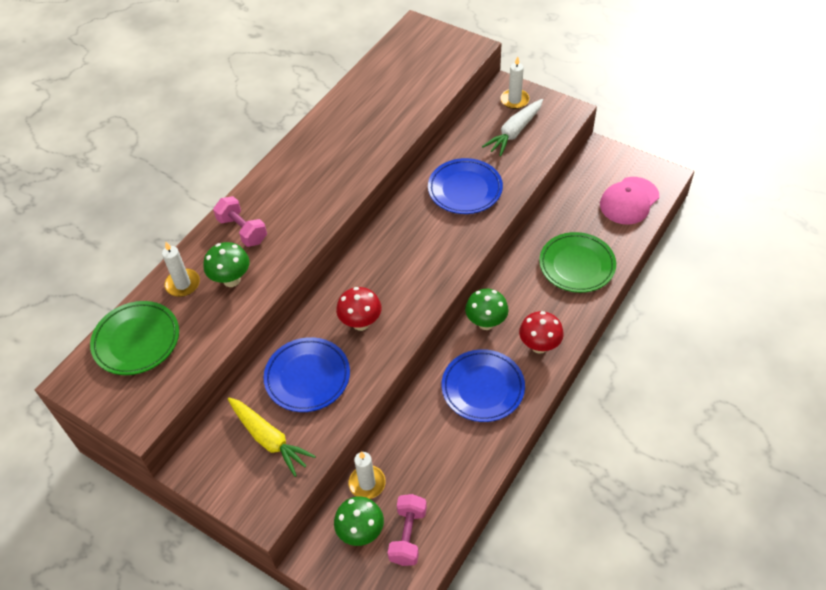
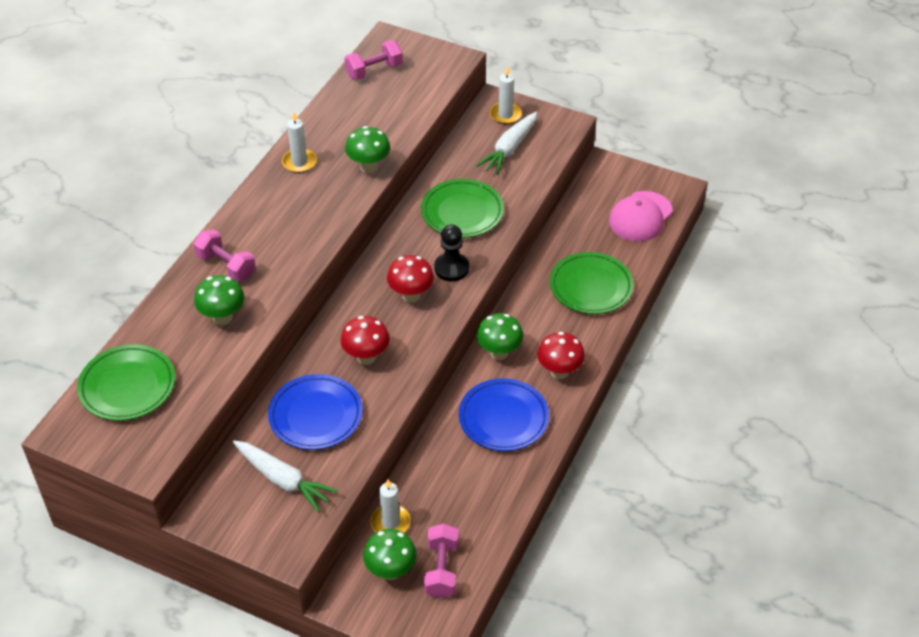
camera: 10 degrees left, 5 degrees down
white candle [162,242,200,297] -> white candle moved to [282,112,317,173]
yellow carrot [228,397,316,477] -> white carrot [233,440,338,512]
blue plate [428,158,503,214] -> green plate [421,179,504,238]
none -> pink dumbbell [344,40,403,80]
none -> green mushroom [345,126,390,173]
none -> red mushroom [387,255,434,302]
none -> black pawn [434,224,469,282]

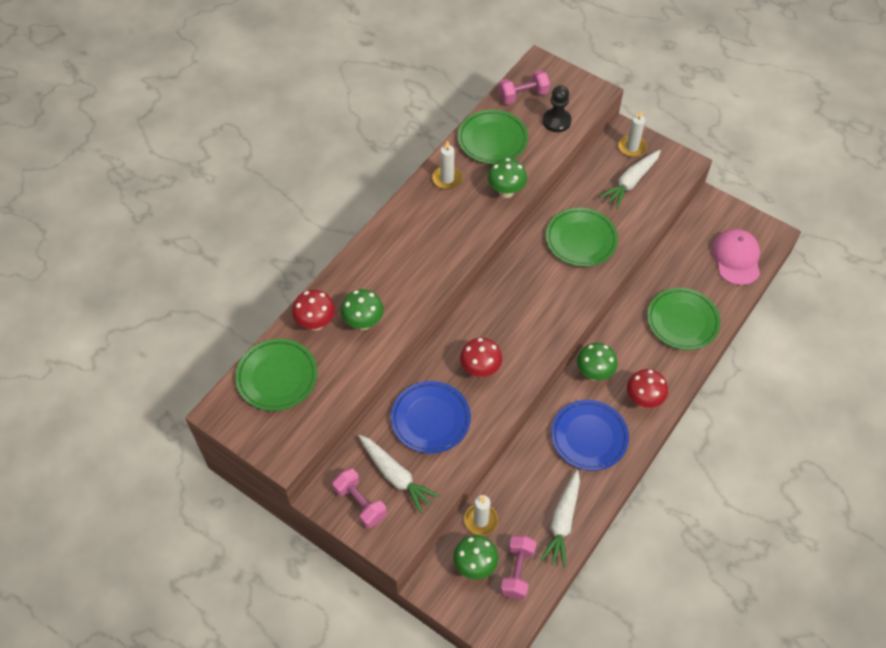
camera: 10 degrees right, 10 degrees up
pink dumbbell [194,229,256,282] -> pink dumbbell moved to [332,468,387,528]
red mushroom [387,255,434,302] -> red mushroom moved to [292,290,335,331]
black pawn [434,224,469,282] -> black pawn moved to [543,85,572,132]
pink cap [609,191,673,241] -> pink cap turned 135 degrees clockwise [712,229,760,285]
none -> green plate [458,110,528,164]
none -> white carrot [540,470,580,568]

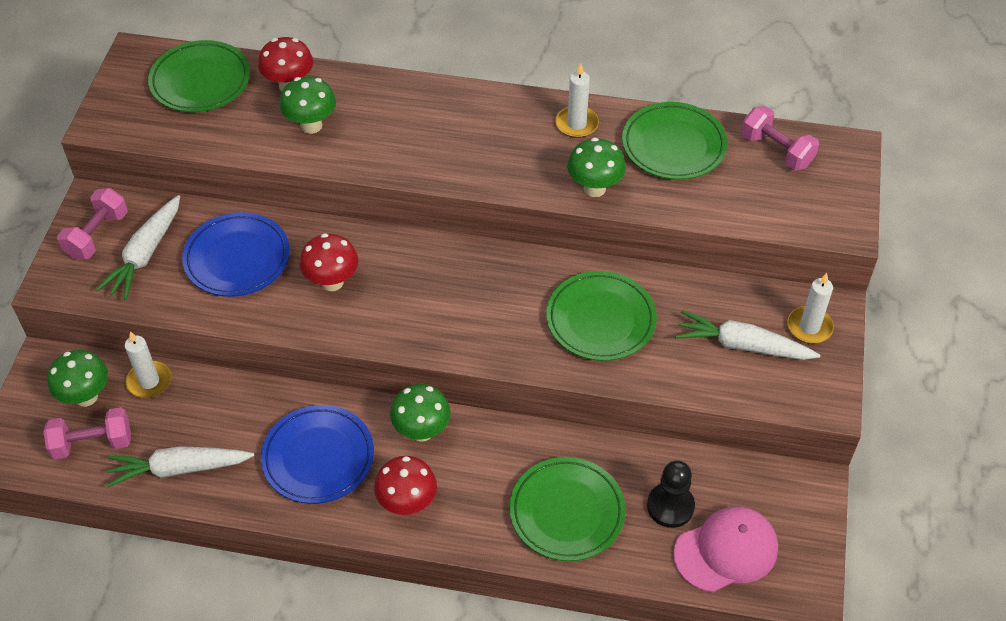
camera: 65 degrees right, 5 degrees down
black pawn [543,85,572,132] -> black pawn moved to [647,460,695,528]

